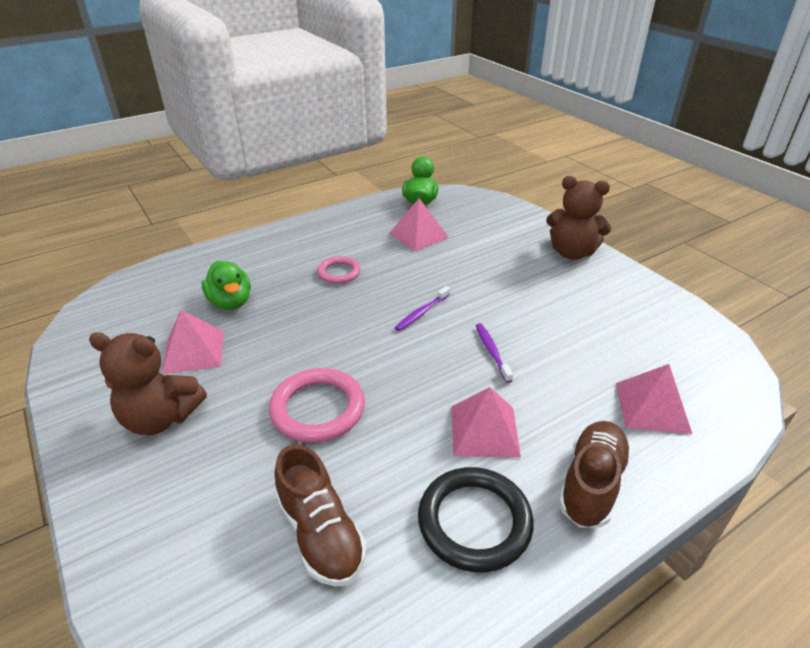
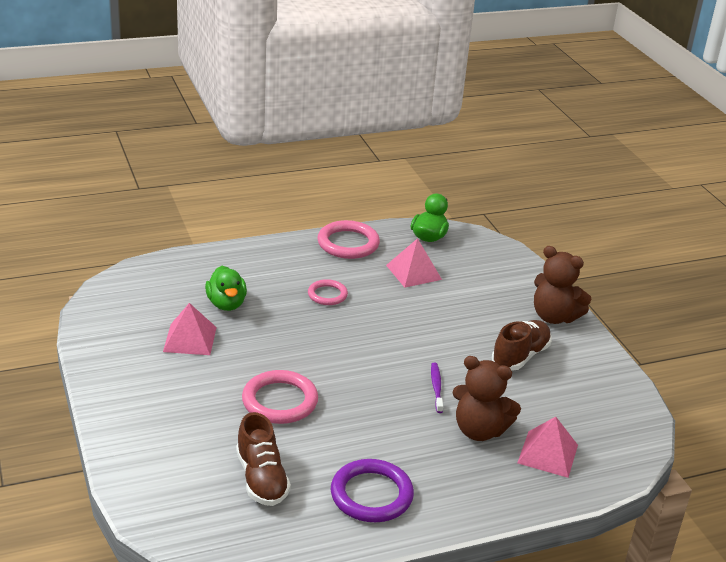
camera: 10 degrees right, 5 degrees down
brown teddy bear [89,332,207,435] -> brown teddy bear moved to [452,356,521,441]
purple toothbrush [395,286,450,331] -> none
black ring [418,467,534,573] -> purple ring [331,459,414,522]
pink pyramid [451,387,521,458] -> none
brown shoe [559,421,632,527] -> brown shoe moved to [492,320,552,371]
none -> pink ring [317,220,380,259]

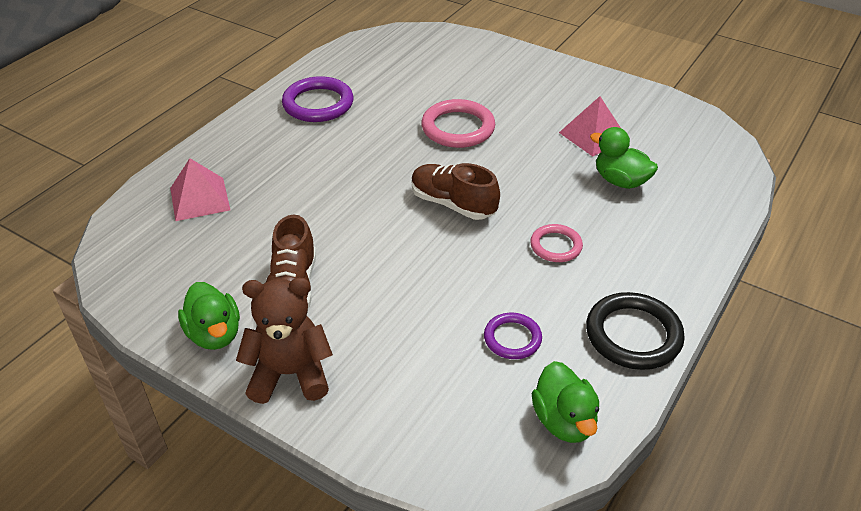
camera: 145 degrees right, 10 degrees up
brown shoe [236,412,291,506] -> brown shoe moved to [412,163,500,220]
pink ring [317,220,380,259] -> black ring [586,292,685,370]
pink pyramid [386,238,442,288] -> purple ring [484,313,542,359]
purple toothbrush [431,363,443,413] -> none
brown teddy bear [452,356,521,441] -> none
none -> green duck [178,282,240,350]

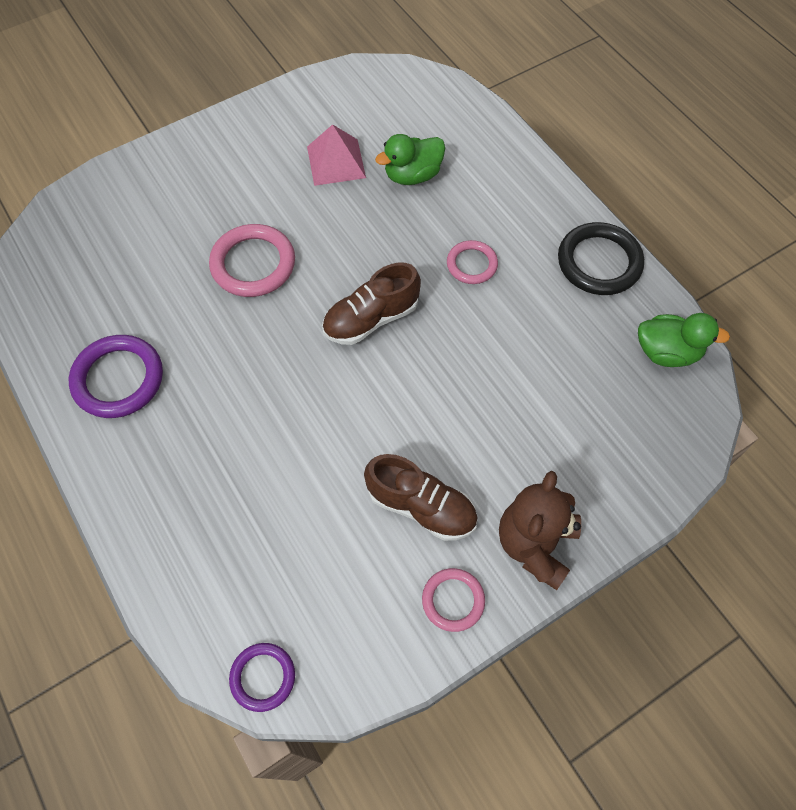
camera: 65 degrees left, 20 degrees up
pink pyramid [170,158,230,221] -> none
green duck [178,282,240,350] -> pink ring [422,568,485,632]
purple ring [484,313,542,359] -> purple ring moved to [229,643,295,712]

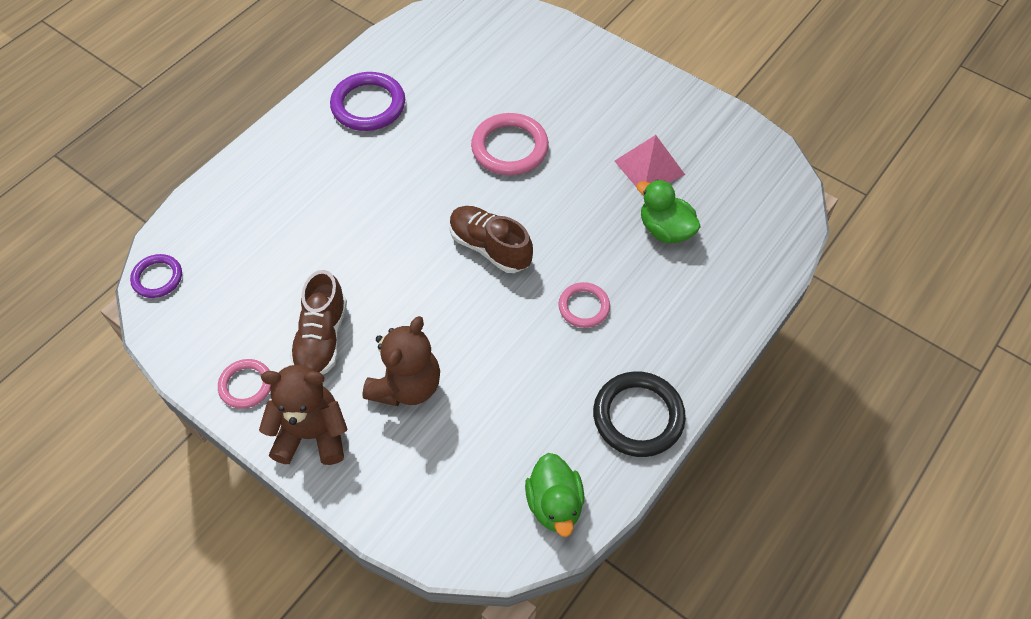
camera: 70 degrees right, 5 degrees down
none -> brown teddy bear [362,316,440,406]

